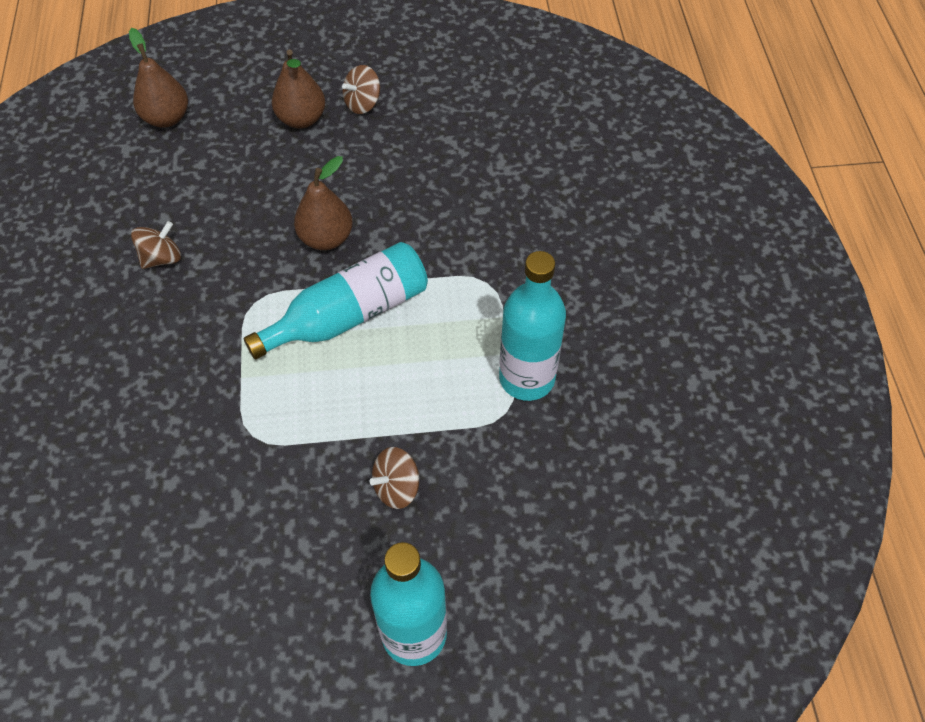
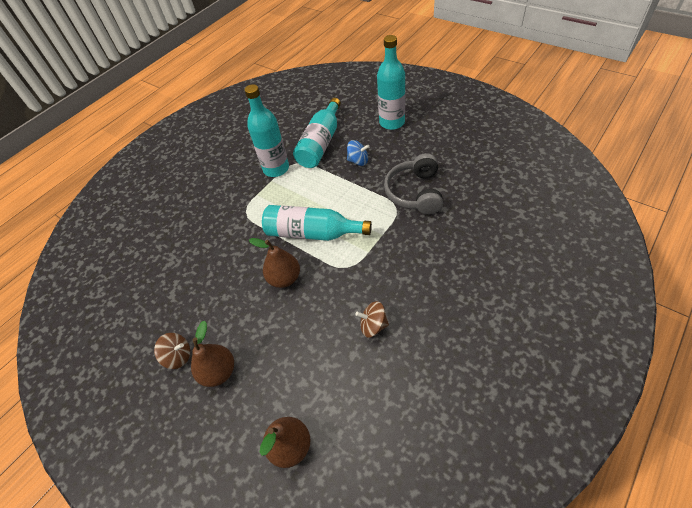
camera: 130 degrees left, 5 degrees down
brown spinning top [370,447,419,509] -> blue spinning top [347,140,369,166]
none -> turquoise bottle [293,98,341,168]
none -> grey headphones [384,153,443,214]

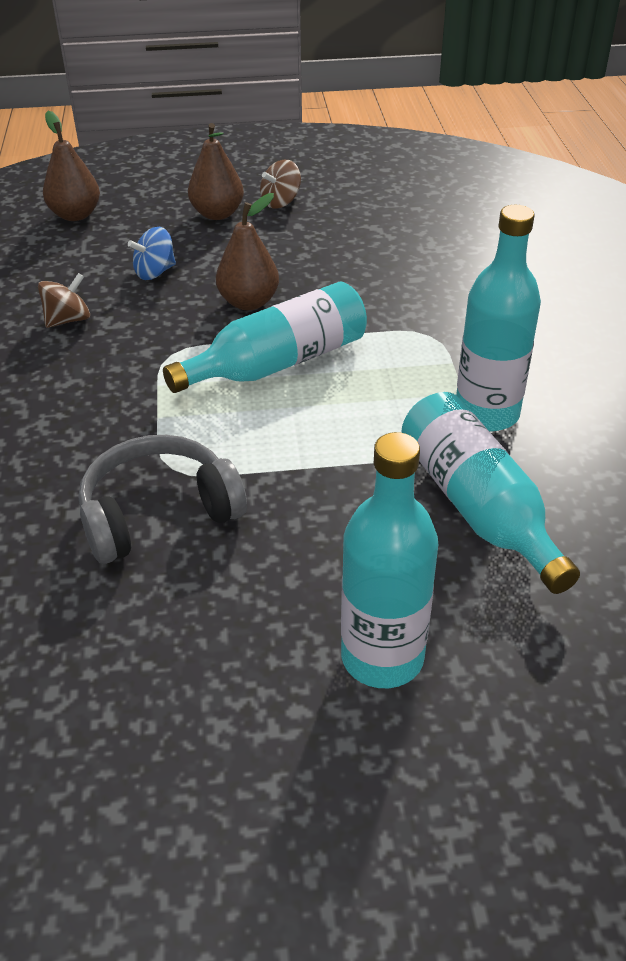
camera: 130 degrees right, 10 degrees down
blue spinning top [347,140,369,166] -> blue spinning top moved to [128,227,176,280]
grey headphones [384,153,443,214] -> grey headphones turned 75 degrees counterclockwise [79,435,247,564]

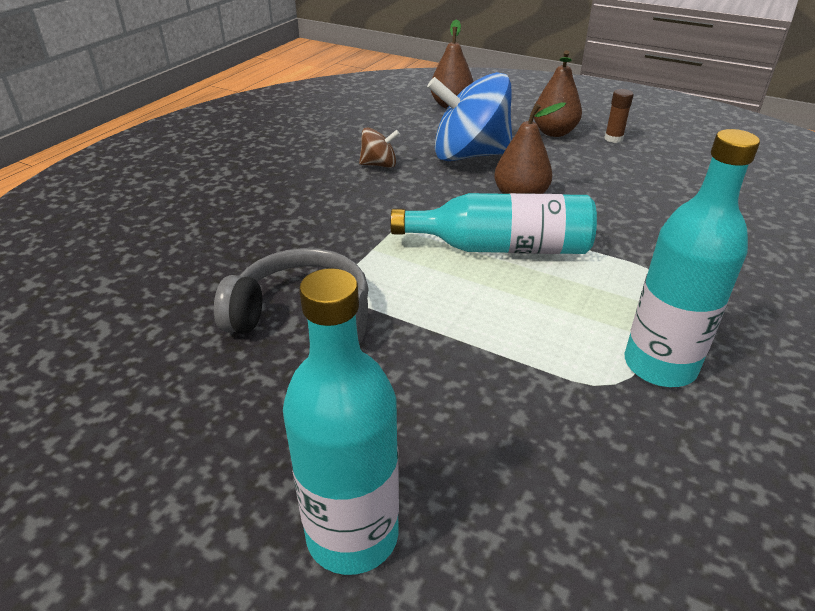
camera: 35 degrees right, 5 degrees down
blue spinning top [128,227,176,280] -> blue spinning top [427,72,512,161], size x2.17
brown spinning top [260,160,301,209] -> brown glue stick [604,89,634,143]
turquoise bottle [401,392,580,594] -> none

